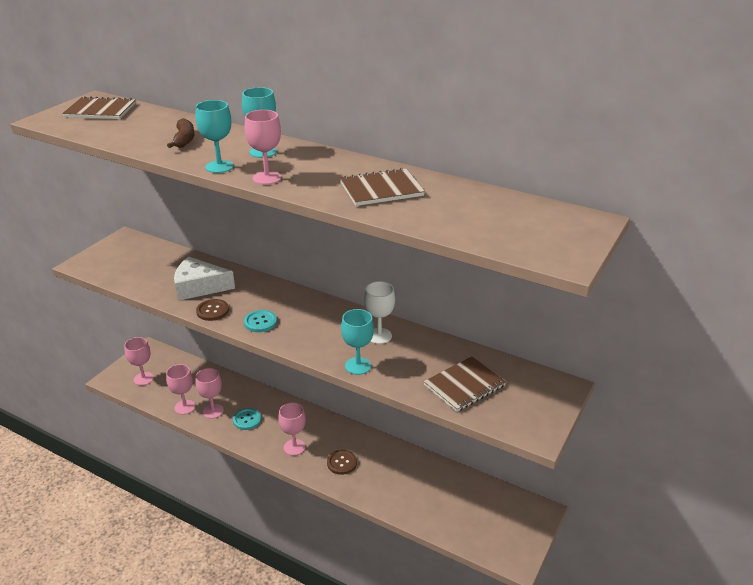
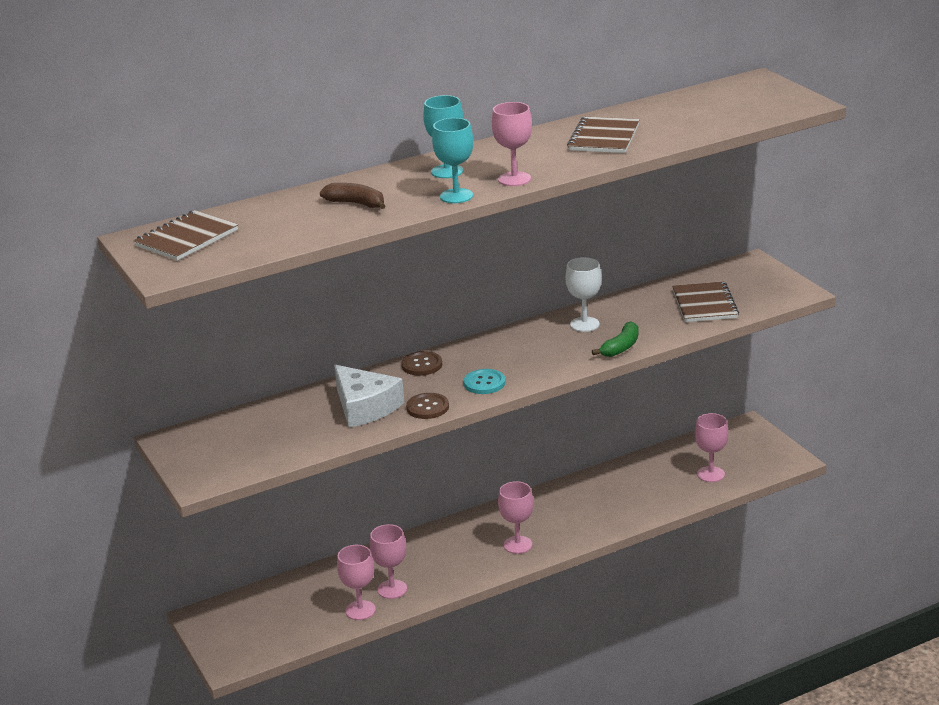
camera: 55 degrees left, 5 degrees down
pink goblet [124,337,154,386] -> pink goblet moved to [695,413,729,482]
white cheese [174,257,235,301] -> white cheese turned 75 degrees counterclockwise [334,365,404,428]
turquoise button [233,408,261,430] -> none
brown button [327,450,357,475] -> brown button moved to [402,351,442,376]
turquoise goblet [341,309,374,375] -> green banana [592,321,638,357]

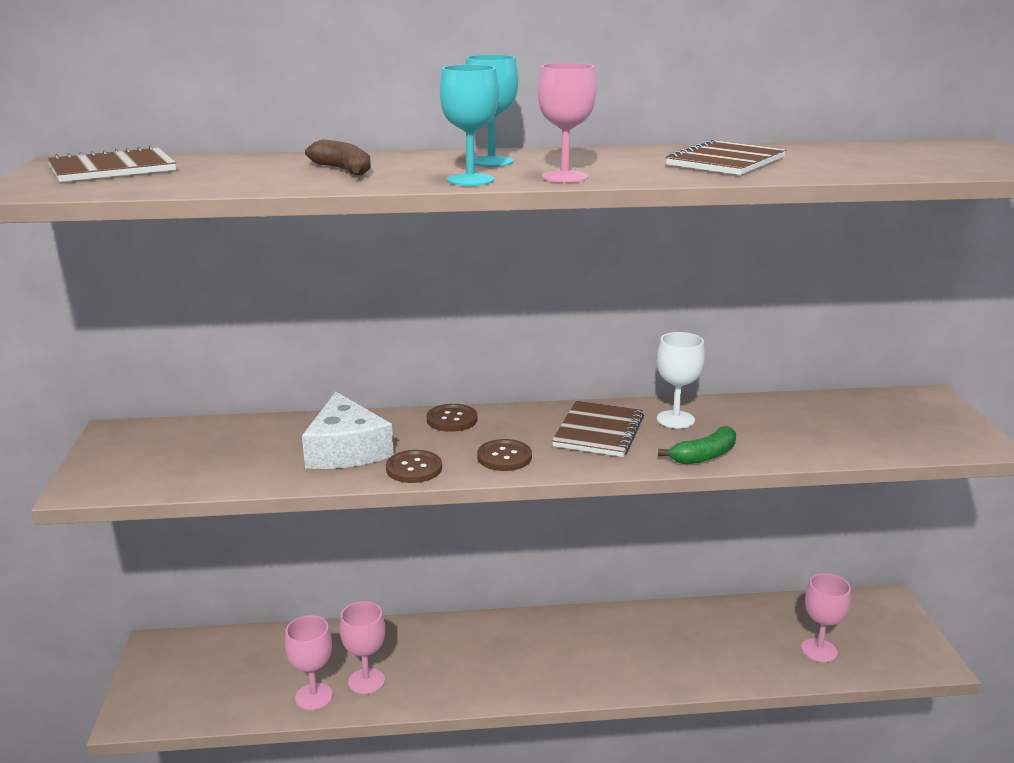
camera: 20 degrees right, 5 degrees down
turquoise button [464,369,505,394] -> brown button [477,439,532,471]
pink goblet [498,481,533,554] -> none
brown notebook [672,281,739,322] -> brown notebook moved to [552,401,644,457]

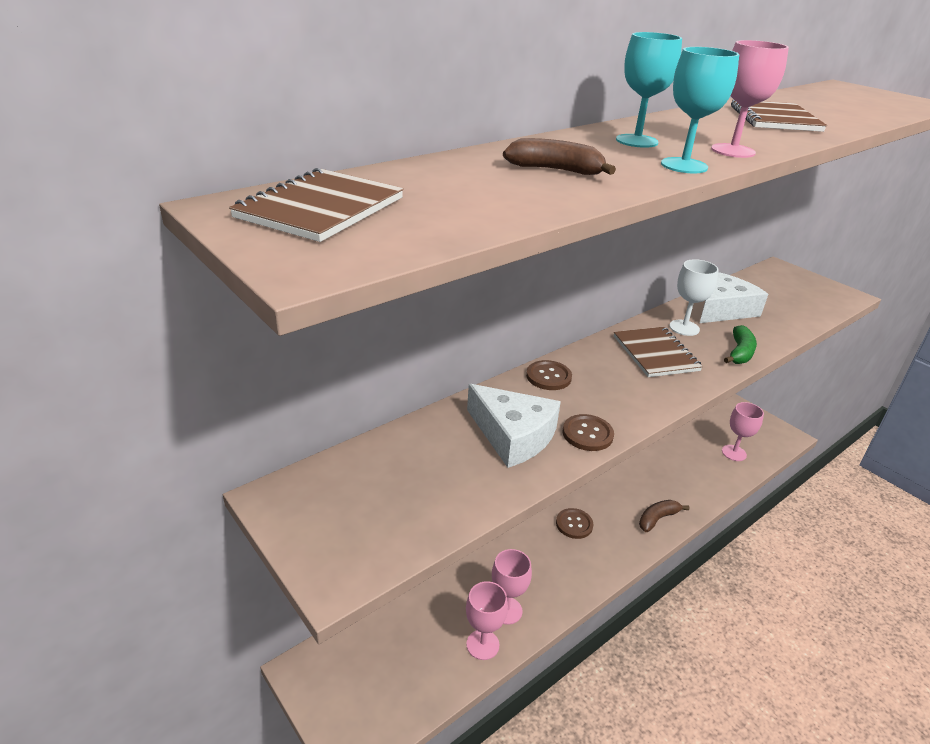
camera: 35 degrees left, 10 degrees up
brown button [477,439,532,471] -> brown button moved to [556,508,593,539]
none -> brown banana [639,500,689,532]
none -> white cheese [700,272,768,323]

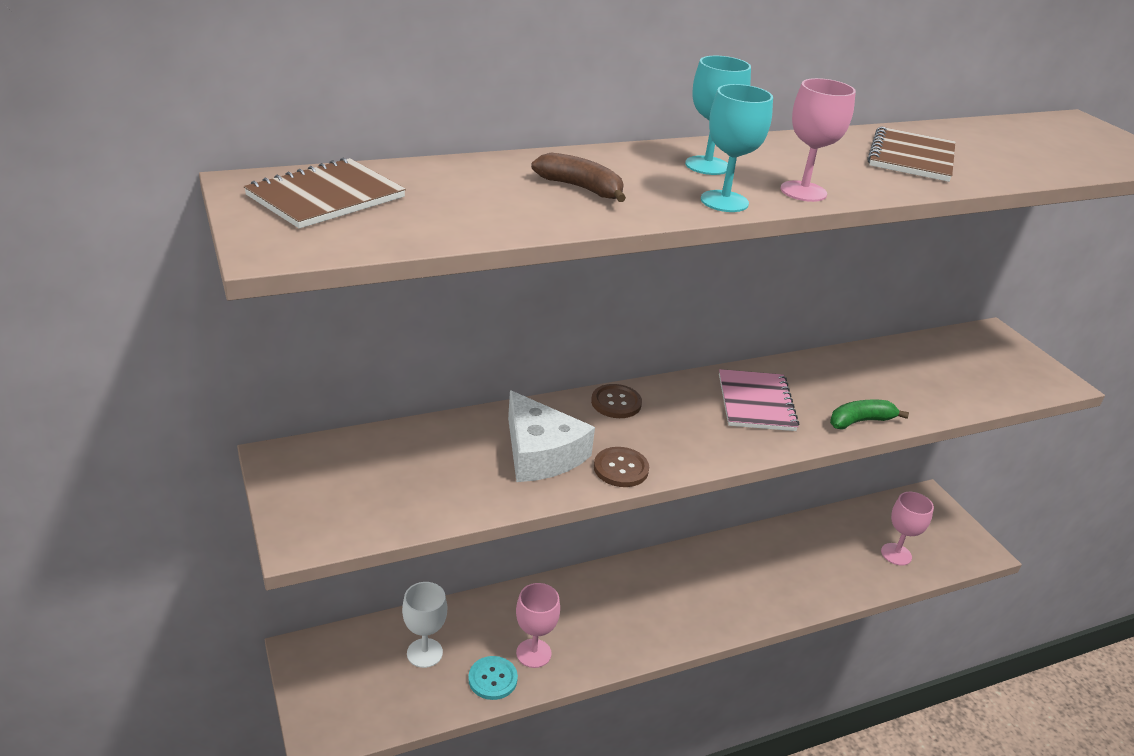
camera: 15 degrees right, 0 degrees up
pink goblet [466,581,508,660] -> turquoise button [468,656,518,700]
brown button [556,508,593,539] -> none
brown notebook [614,327,703,377] -> pink notebook [719,369,799,431]
brown banana [639,500,689,532] -> none
white goblet [669,259,719,336] -> white goblet moved to [402,582,447,668]
white cheese [700,272,768,323] -> none
green banana [724,325,757,364] -> green banana turned 150 degrees counterclockwise [830,399,909,430]

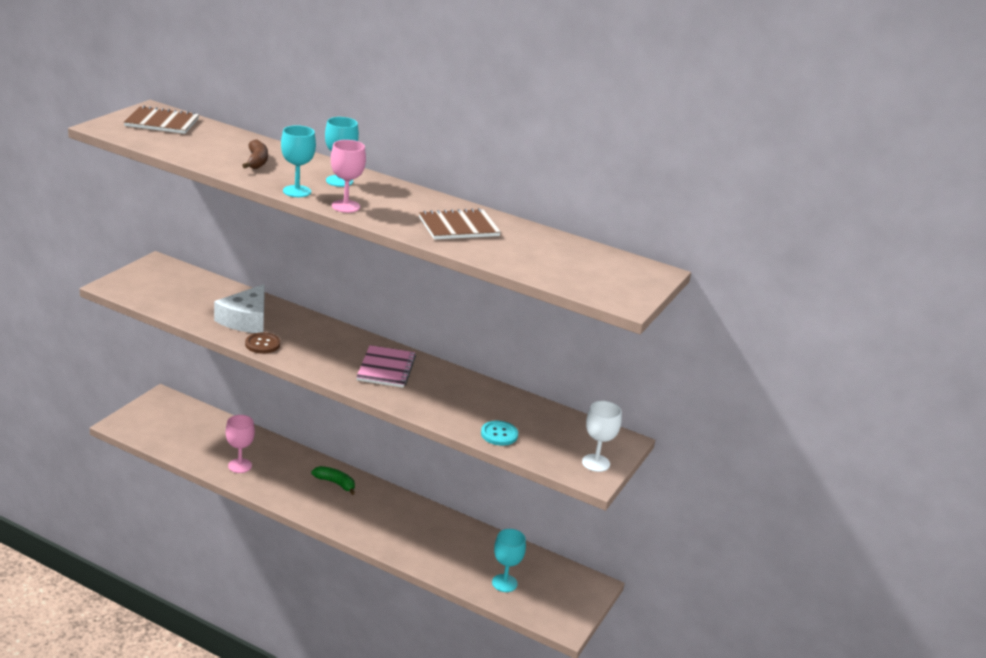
camera: 50 degrees right, 5 degrees down
white goblet [402,582,447,668] -> white goblet moved to [582,401,622,472]
turquoise button [468,656,518,700] -> turquoise button moved to [481,421,518,446]
brown button [591,384,642,418] -> none
pink notebook [719,369,799,431] -> pink notebook turned 45 degrees counterclockwise [356,345,416,388]
green banana [830,399,909,430] -> green banana moved to [311,466,355,495]
pink goblet [881,492,934,566] -> turquoise goblet [492,529,526,592]

